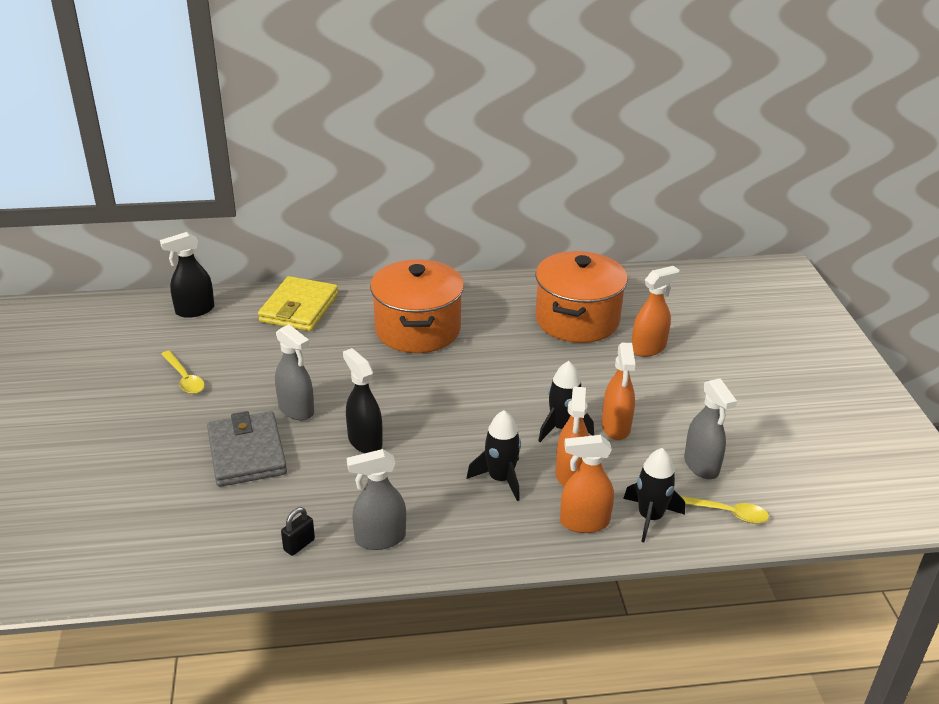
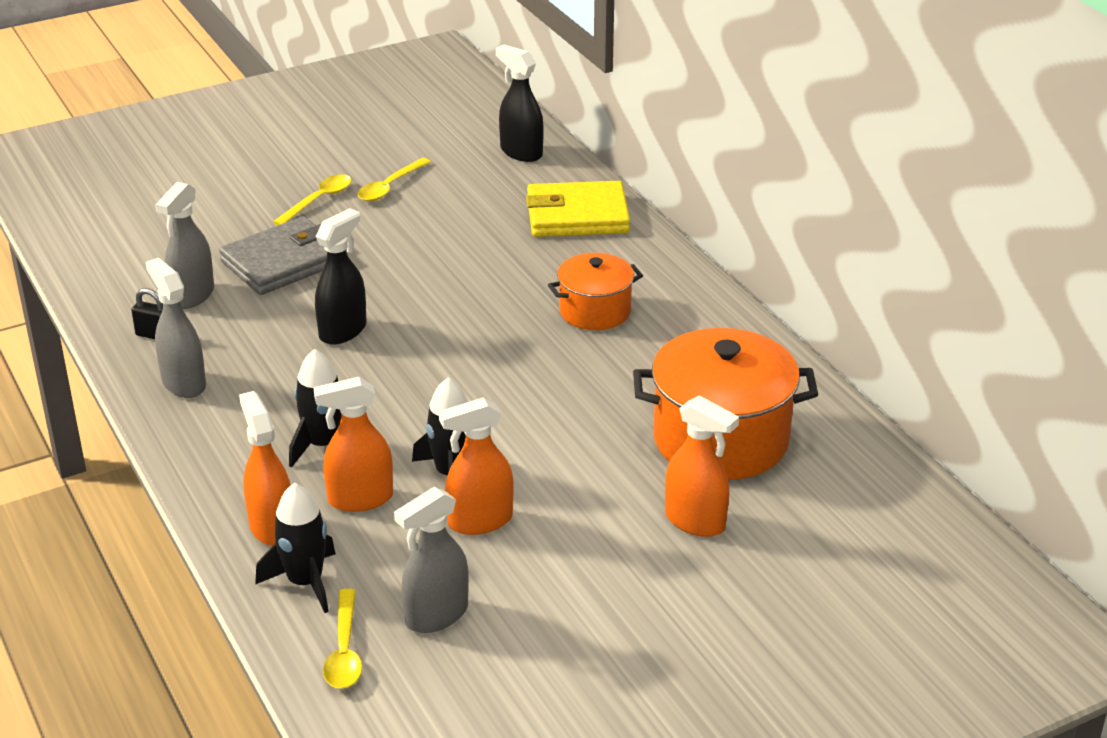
camera: 70 degrees right, 0 degrees up
grey spray bottle [275,324,314,420] -> grey spray bottle moved to [155,182,214,309]
orange pot [370,259,464,353] -> orange pot [548,253,643,330], size x0.58
none -> yellow spoon [273,174,352,225]

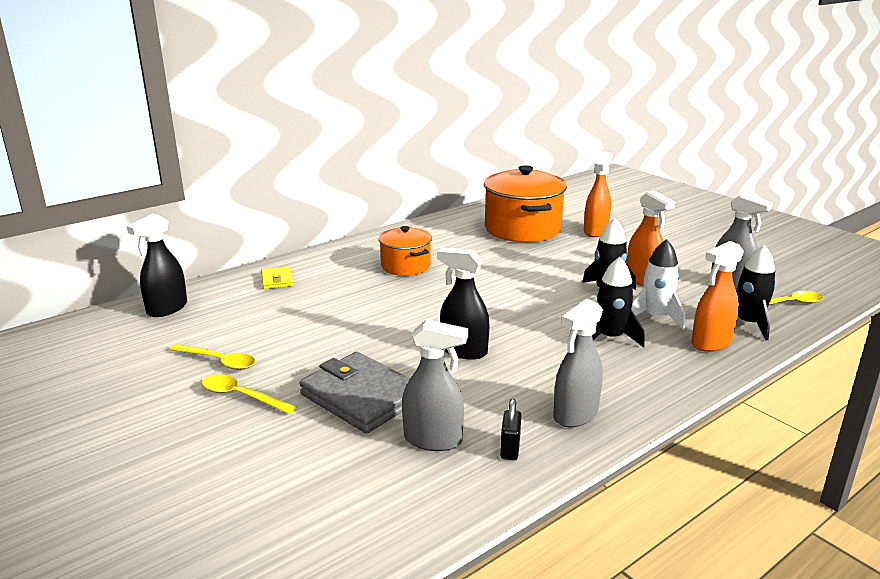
camera: 100 degrees left, 10 degrees down
orange spray bottle [313,377,393,512] -> white rocket [631,239,685,330]
yellow wallet [526,181,630,237] -> yellow wallet [261,266,293,289], size x0.48

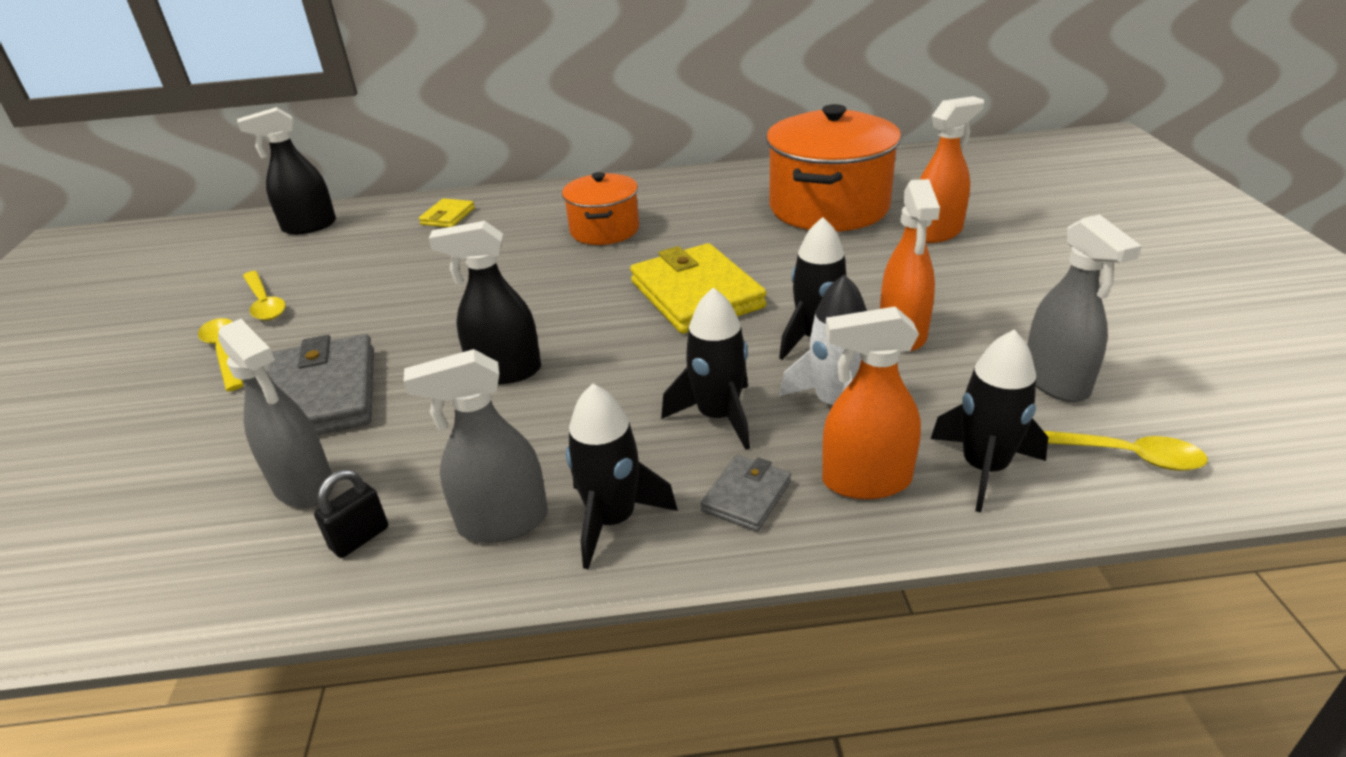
camera: 35 degrees right, 10 degrees up
black spray bottle [437,248,490,360] -> black spray bottle turned 60 degrees counterclockwise [429,221,541,384]
none -> black rocket [566,384,678,569]
none -> yellow wallet [630,243,766,334]
none -> grey wallet [701,455,791,532]

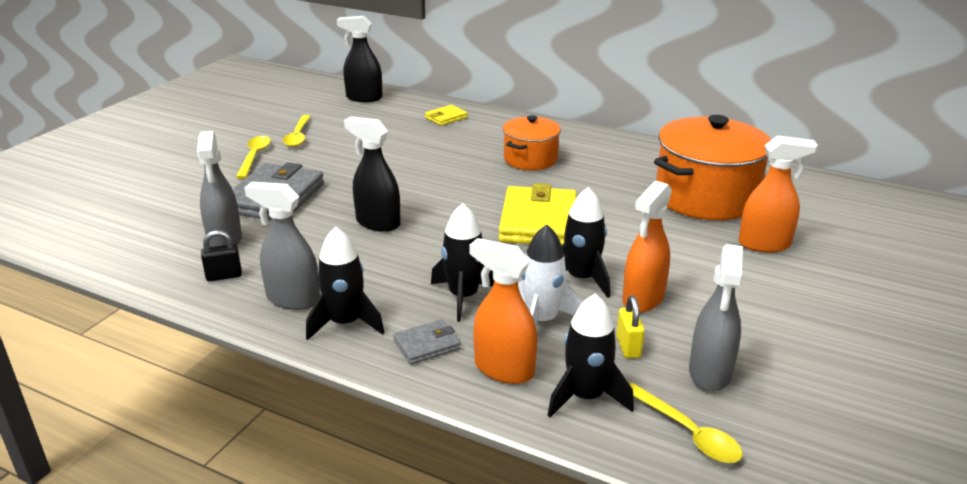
camera: 30 degrees right, 5 degrees down
none -> yellow padlock [616,295,645,358]

